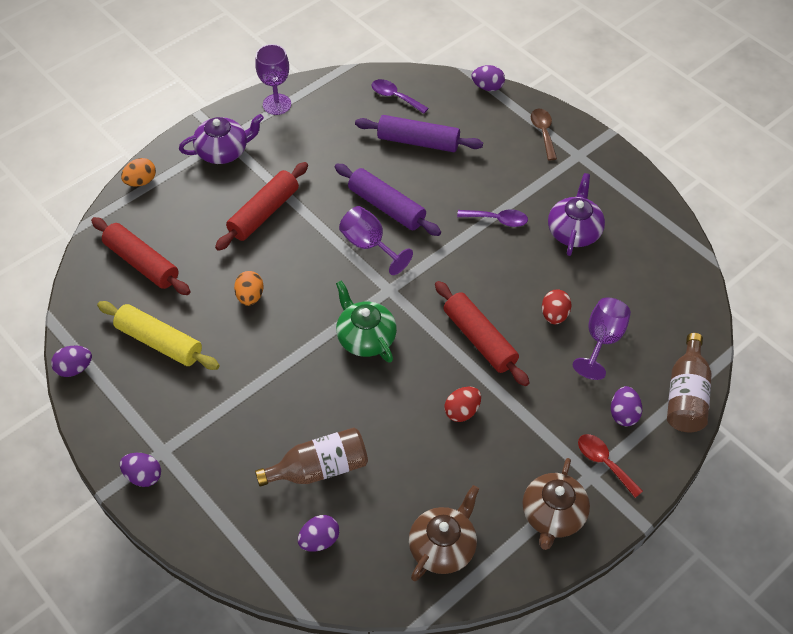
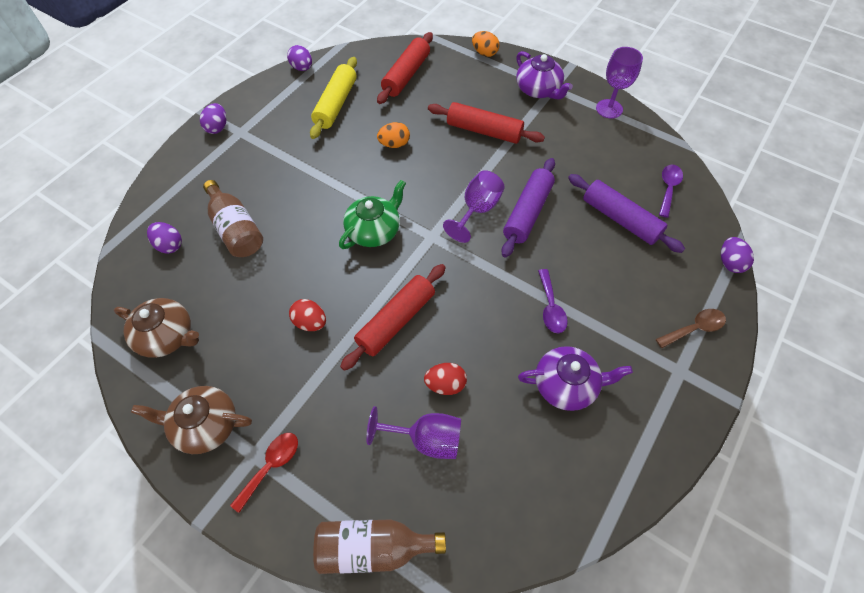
camera: 75 degrees right, 5 degrees up
purple rolling pin [355,115,483,152] -> purple rolling pin turned 45 degrees counterclockwise [568,174,685,253]
purple egg [611,386,642,426] -> none

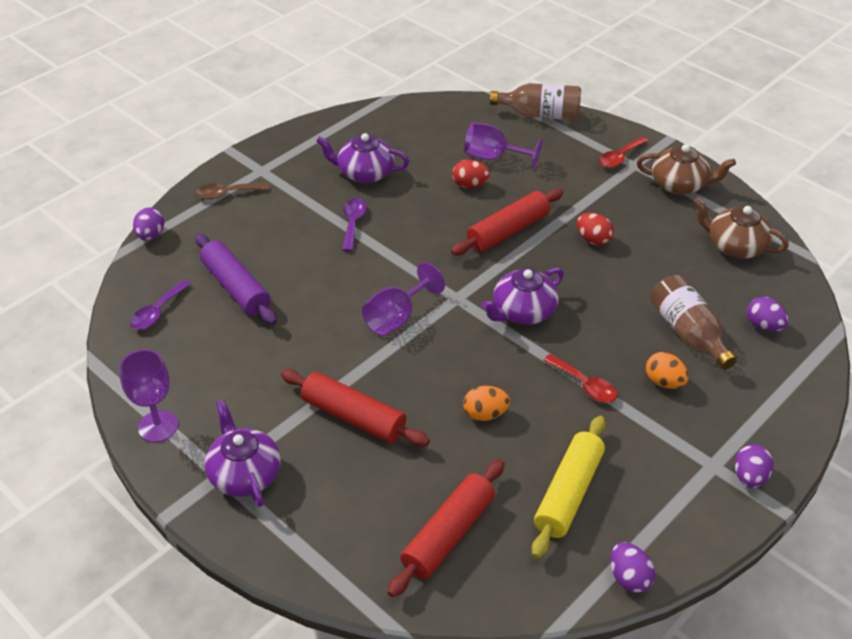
camera: 170 degrees left, 15 degrees down
green teapot [339,180,406,249] -> purple teapot [482,268,564,325]
orange egg [472,31,500,57] -> orange egg moved to [646,352,689,389]
purple rolling pin [502,158,555,257] -> none
none -> red spoon [543,354,617,403]

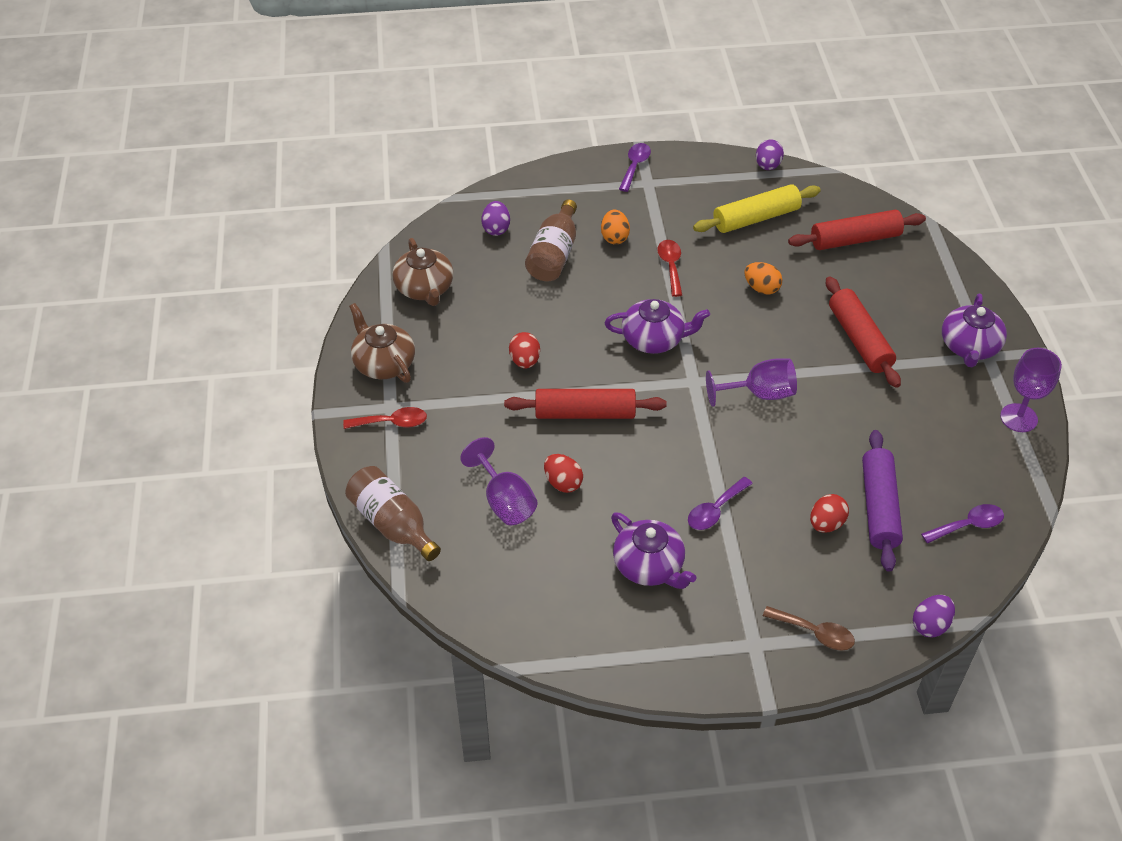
camera: 140 degrees left, 5 degrees up
purple egg [735,444,773,488] -> purple spoon [619,143,651,192]
none -> red egg [810,494,849,533]

